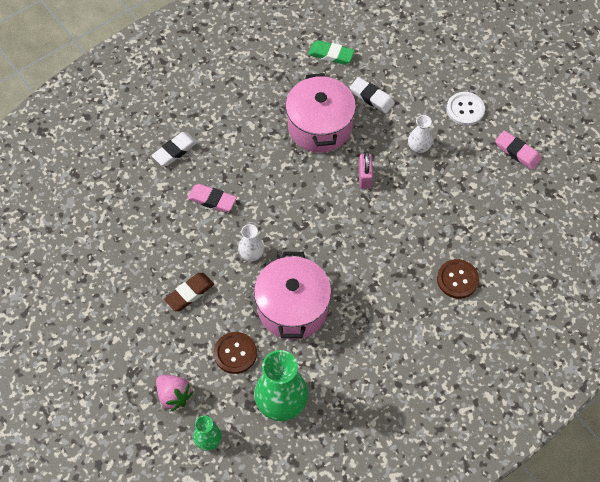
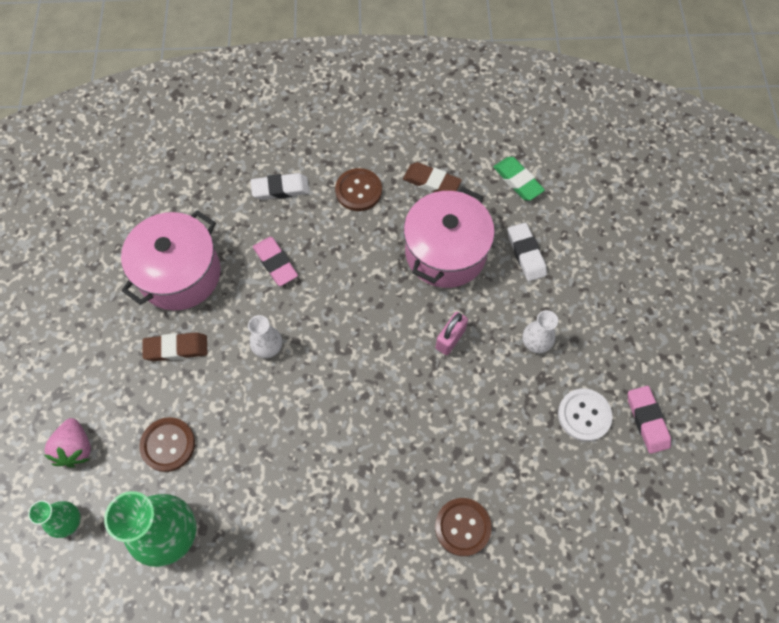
camera: 35 degrees right, 5 degrees up
pink pot [254,252,331,340] -> pink pot moved to [121,210,221,310]
white button [447,92,485,126] -> white button moved to [558,389,613,441]
none -> brown button [335,168,382,211]
none -> brown eraser [403,162,462,192]

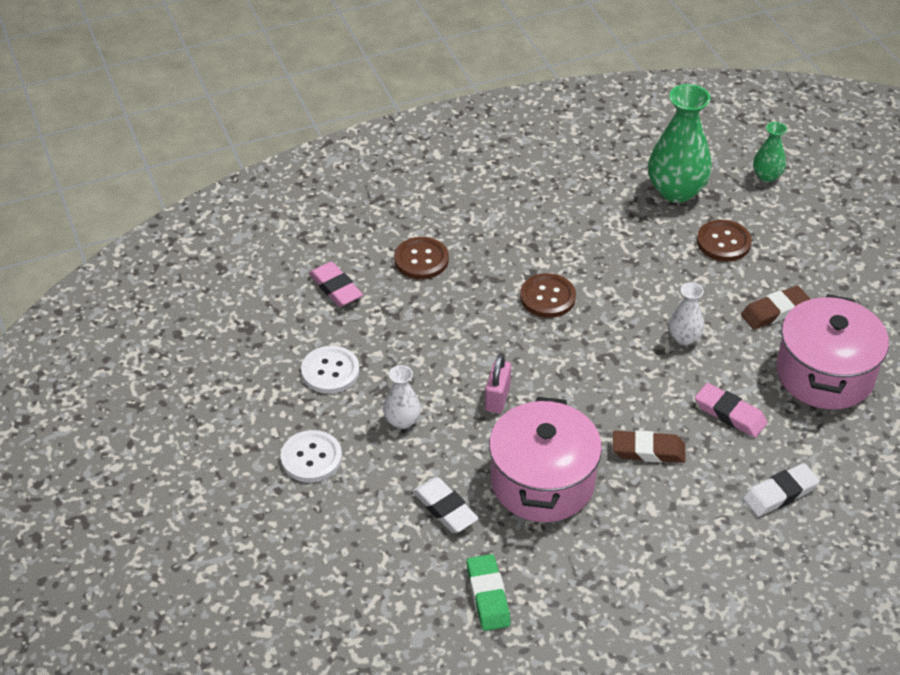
camera: 160 degrees right, 20 degrees down
pink strawberry [44,418,91,468] -> none
brown button [335,168,382,211] -> brown button moved to [520,273,576,318]
brown eraser [403,162,462,192] -> brown eraser moved to [613,430,686,463]
green eraser [493,157,545,201] -> green eraser turned 45 degrees clockwise [467,554,511,631]
pink eraser [628,386,671,454] -> pink eraser moved to [309,262,363,307]
none -> white button [281,430,342,483]

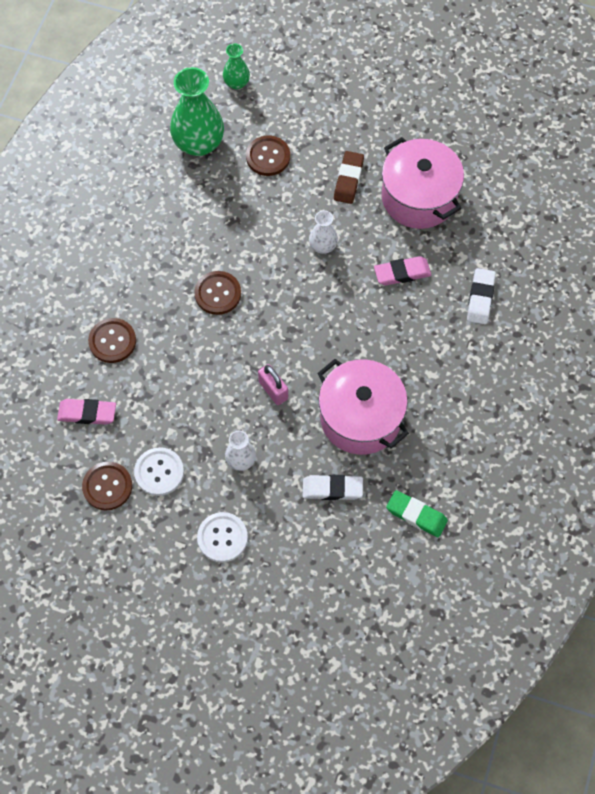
camera: 50 degrees left, 20 degrees up
brown eraser [613,430,686,463] -> none
none -> brown button [82,462,132,511]

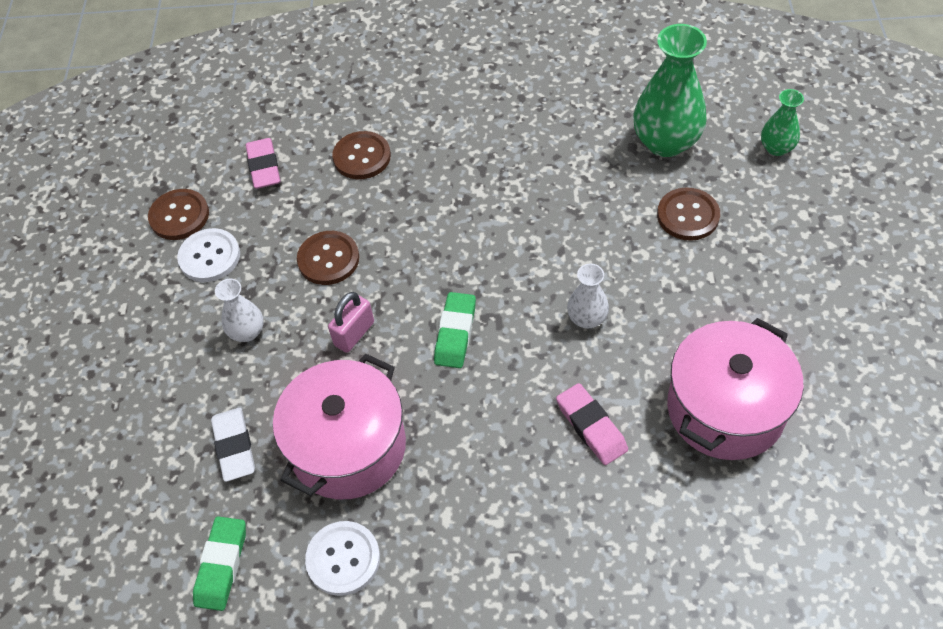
camera: 75 degrees right, 10 degrees down
brown button [194,271,241,315] -> brown button moved to [297,231,359,285]
white button [197,512,248,562] -> white button moved to [305,521,380,596]
brown eraser [334,151,364,204] -> none
white eraser [467,268,496,324] -> none
none -> green eraser [434,292,476,368]

